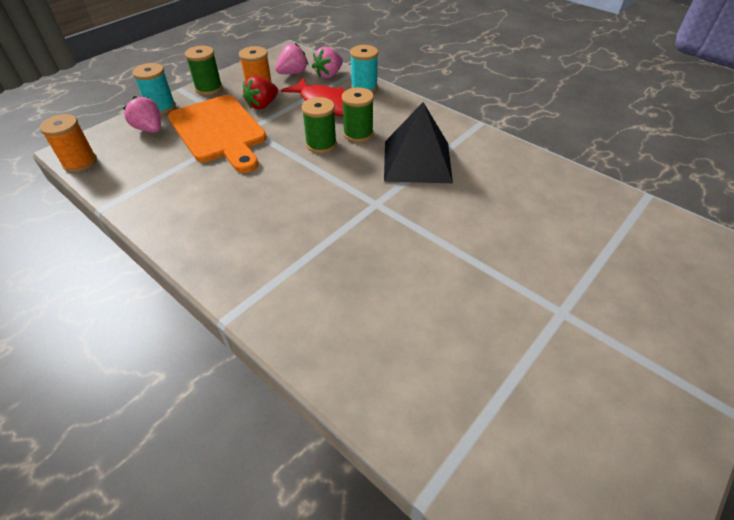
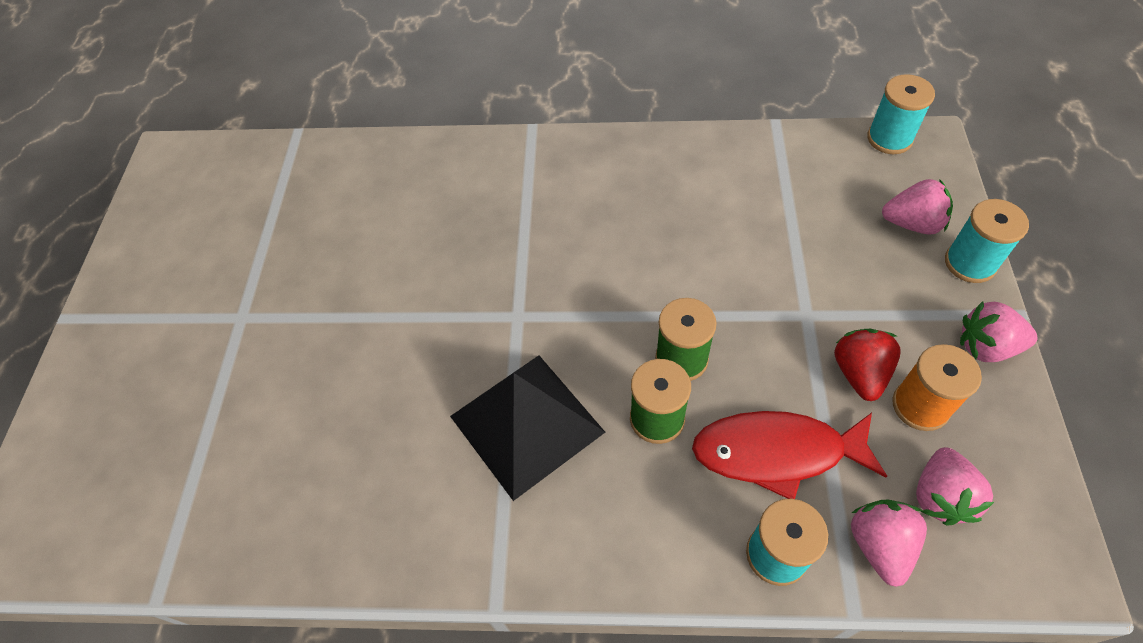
camera: 145 degrees right, 10 degrees up
orange spool [40,114,97,172] -> turquoise spool [867,74,935,154]
orange cutting board [168,95,267,173] -> none
green spool [185,46,222,95] -> pink strawberry [960,301,1038,362]

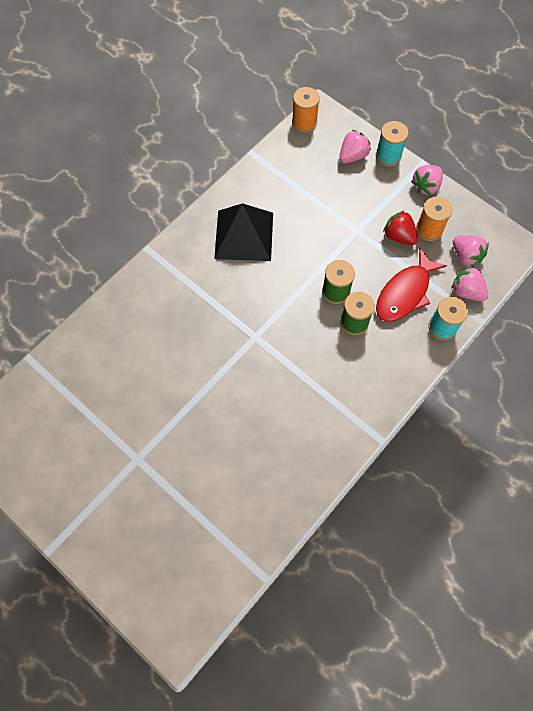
camera: 55 degrees left, 10 degrees up
black pyramid [450,355,605,501] -> black pyramid moved to [214,203,273,261]
turquoise spool [867,74,935,154] -> orange spool [292,87,320,133]

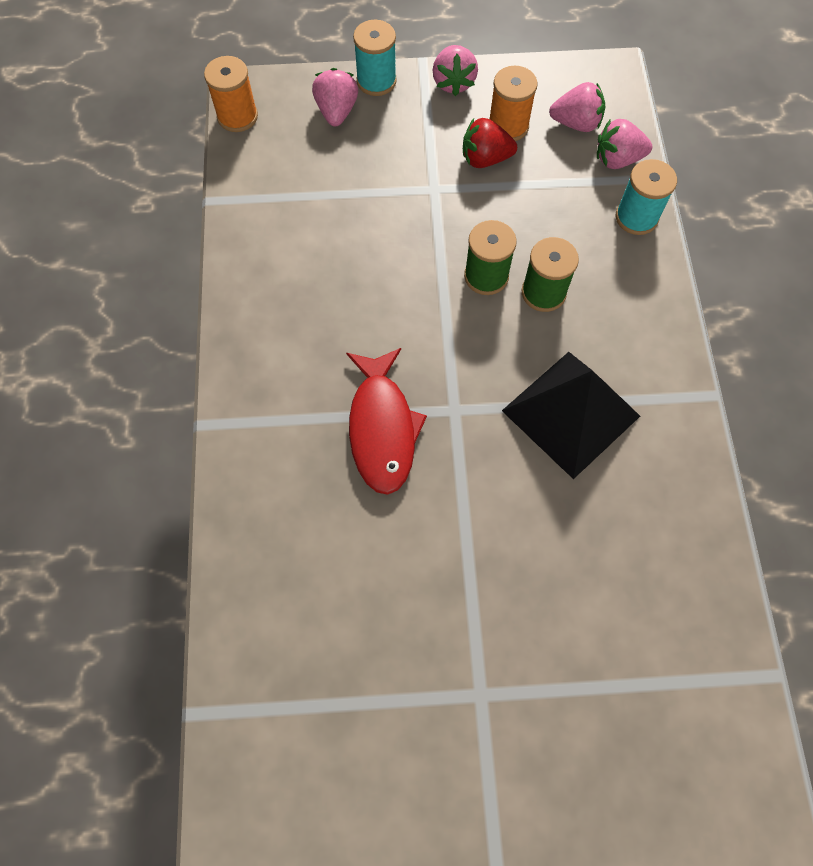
camera: 45 degrees left, 0 degrees up
black pyramid [214,203,273,261] -> black pyramid moved to [502,352,640,479]
red fish [376,248,447,322] -> red fish moved to [346,348,427,495]

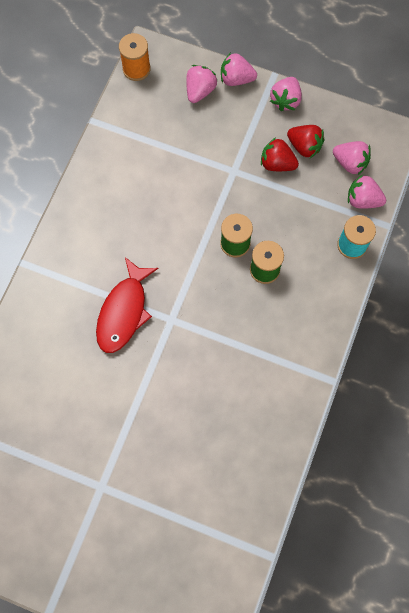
camera: 25 degrees right, 5 degrees up
turquoise spool [353,20,397,96] -> pink strawberry [221,53,257,86]
orange spool [489,66,538,141] -> red strawberry [287,125,325,158]
black pyramid [502,352,640,479] -> none

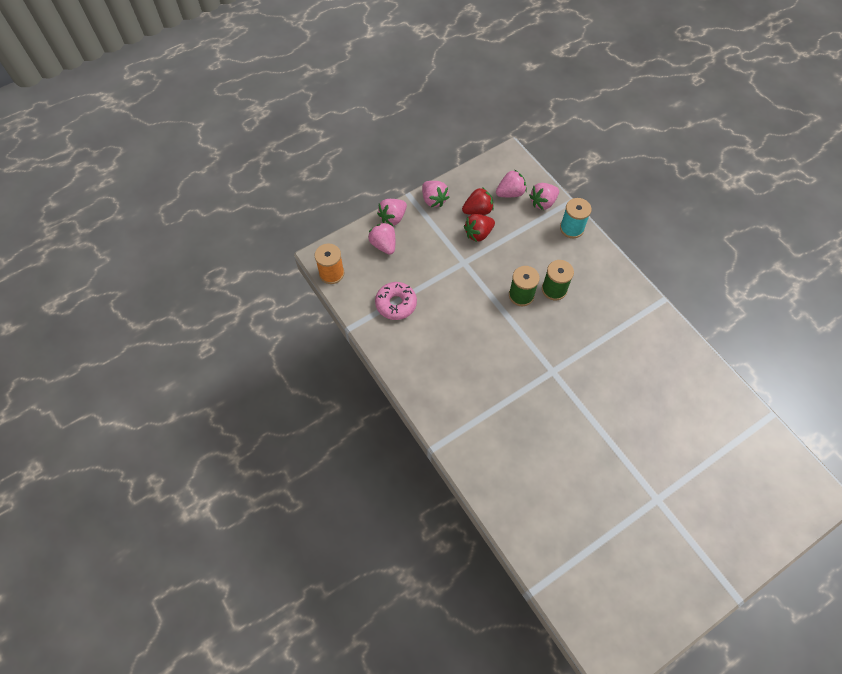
camera: 55 degrees left, 10 degrees down
red fish [96,257,158,353] -> none
none -> pink donut [375,282,417,320]

